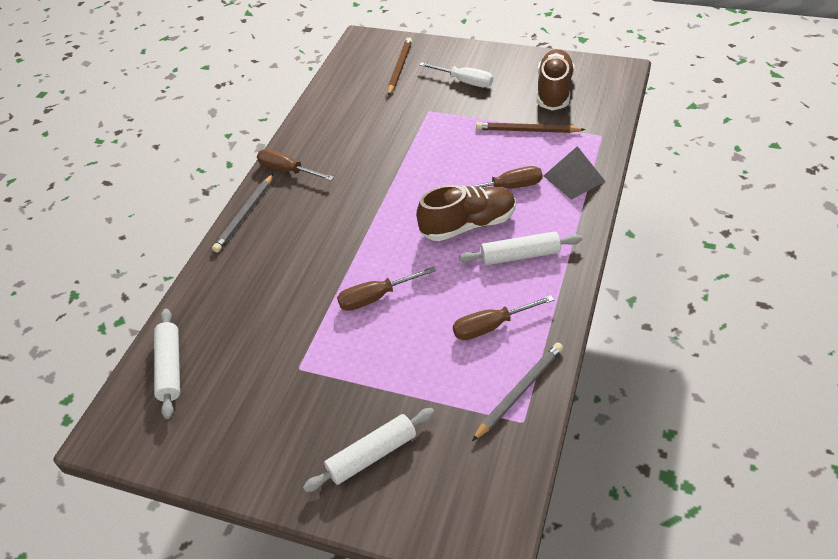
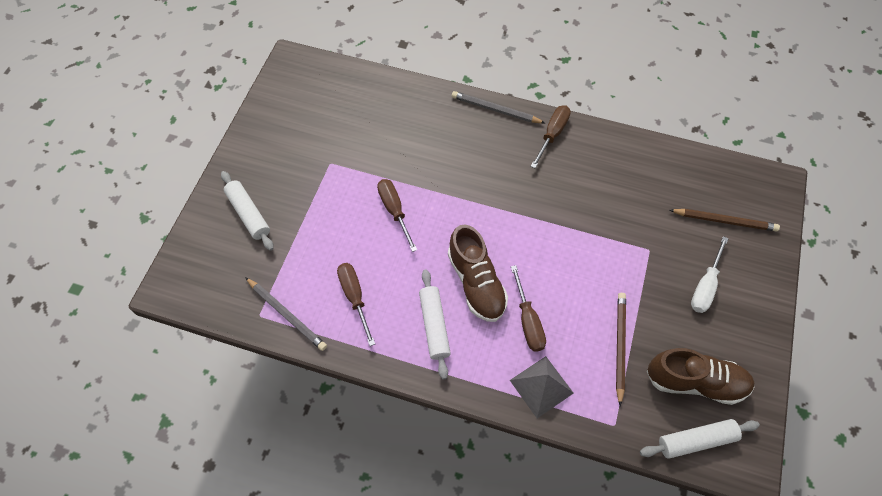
camera: 85 degrees right, 15 degrees up
white rolling pin [154,309,180,419] -> white rolling pin moved to [640,419,760,459]

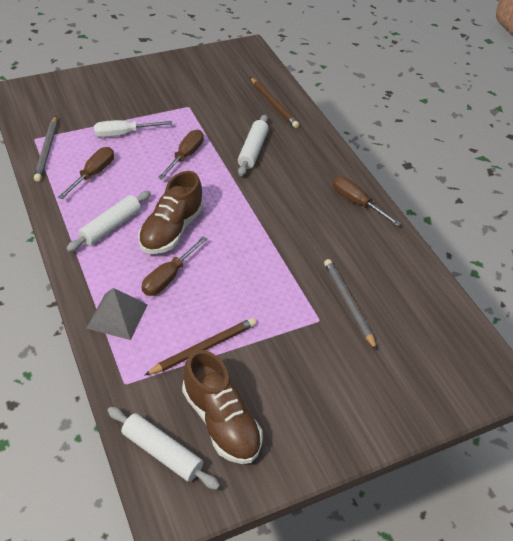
camera: 45 degrees right, 15 degrees down
white rolling pin [221,171,274,251] -> white rolling pin moved to [238,115,269,176]
grey pencil [452,91,545,123] -> grey pencil moved to [324,259,377,350]
brown screwdriver [531,105,571,168] -> brown screwdriver turned 120 degrees counterclockwise [333,177,401,226]
brown pencil [670,209,780,232] -> brown pencil moved to [250,77,299,128]
white screwdriver [691,236,729,313] -> white screwdriver moved to [94,120,172,137]

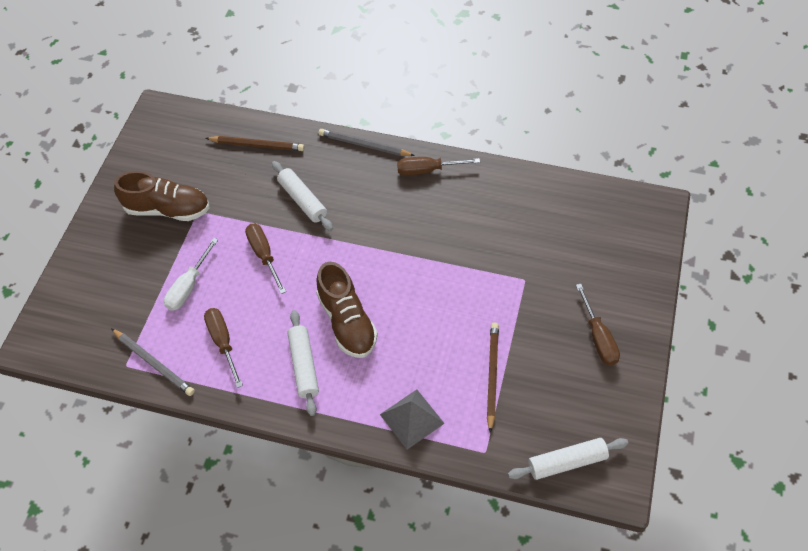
camera: 45 degrees left, 10 degrees up
brown screwdriver [141,236,207,296] -> brown screwdriver moved to [576,284,620,365]
brown shoe [182,350,262,464] -> brown shoe moved to [114,171,210,221]
grey pencil [324,259,377,350] -> grey pencil moved to [318,129,415,156]

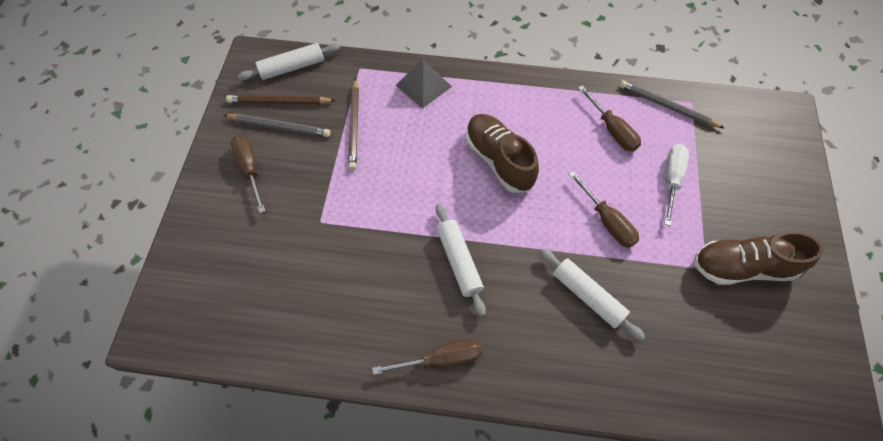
camera: 170 degrees right, 5 degrees up
brown pencil [206,136,305,151] -> brown pencil moved to [226,95,336,104]
white rolling pin [287,310,319,416] -> white rolling pin moved to [436,204,486,316]
grey pencil [318,129,415,156] -> grey pencil moved to [224,114,331,137]

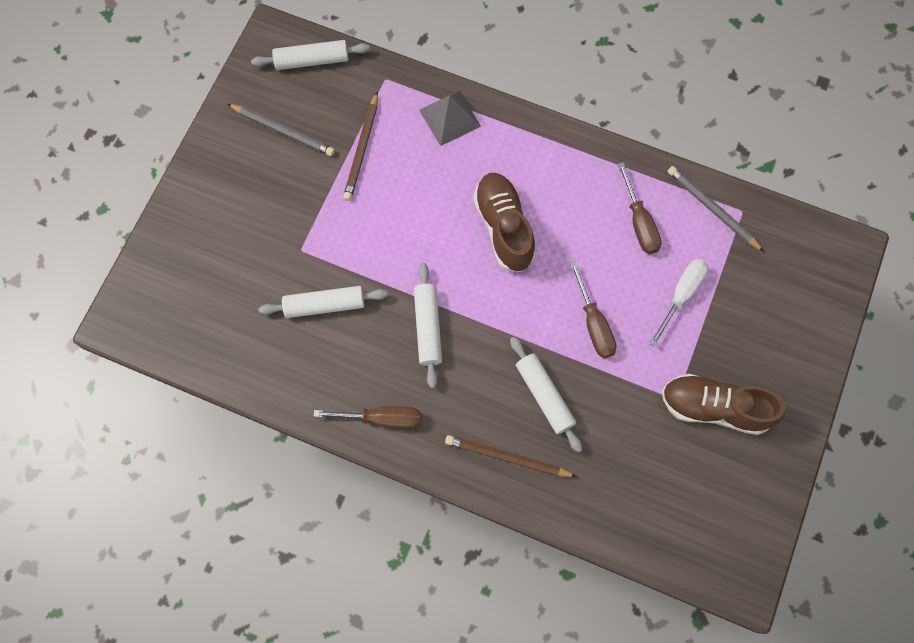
camera: 15 degrees right, 10 degrees up
brown pencil [226,95,336,104] -> brown pencil moved to [445,435,577,477]
brown screwdriver [231,135,265,213] -> none
none -> white rolling pin [259,286,388,318]

